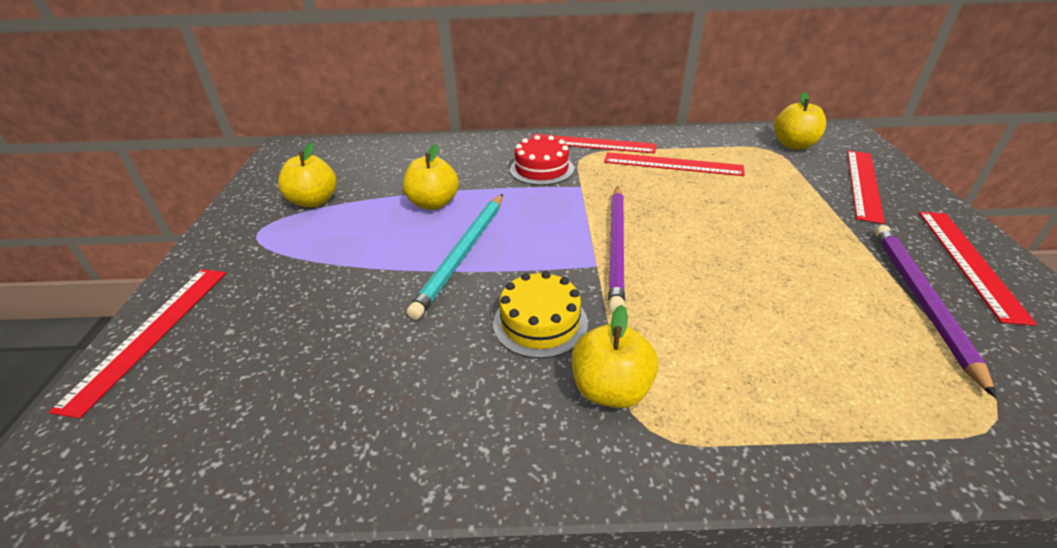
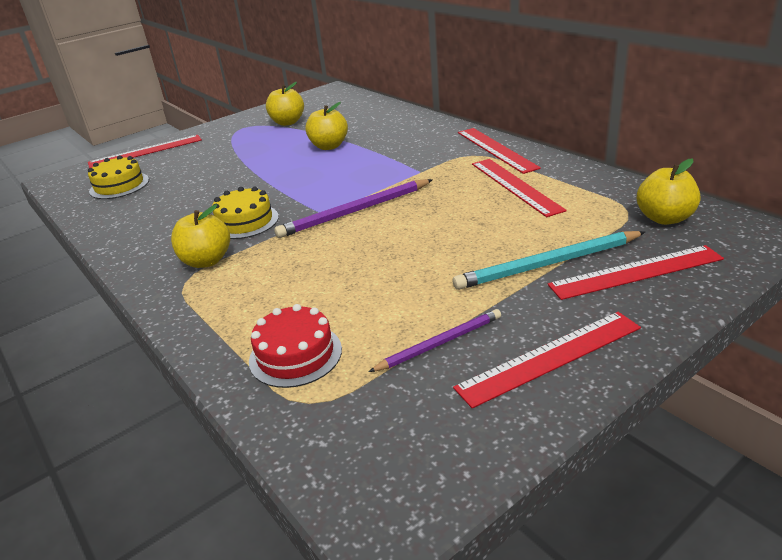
camera: 55 degrees right, 5 degrees down
turquoise pencil [407,194,503,320] -> turquoise pencil moved to [453,231,645,290]
red cake [510,135,574,185] -> red cake moved to [249,304,342,388]
purple pencil [875,225,996,398] -> purple pencil [369,309,501,372], size x0.63
none -> yellow cake [88,155,149,199]

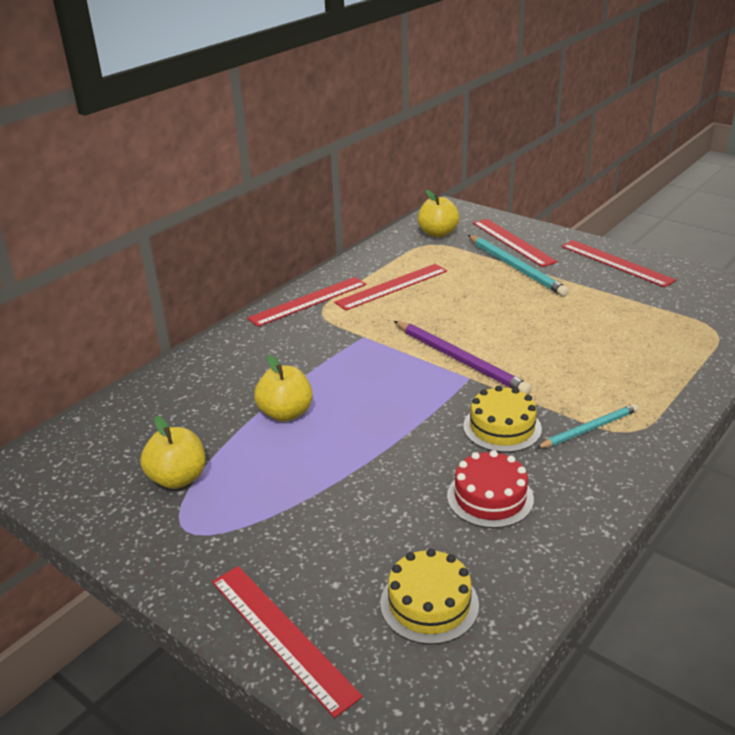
camera: 105 degrees left, 0 degrees up
yellow apple [171,204,230,268] -> turquoise pencil [536,404,639,448]
red cake [249,304,342,388] -> red cake moved to [447,450,534,528]
purple pencil [369,309,501,372] -> none

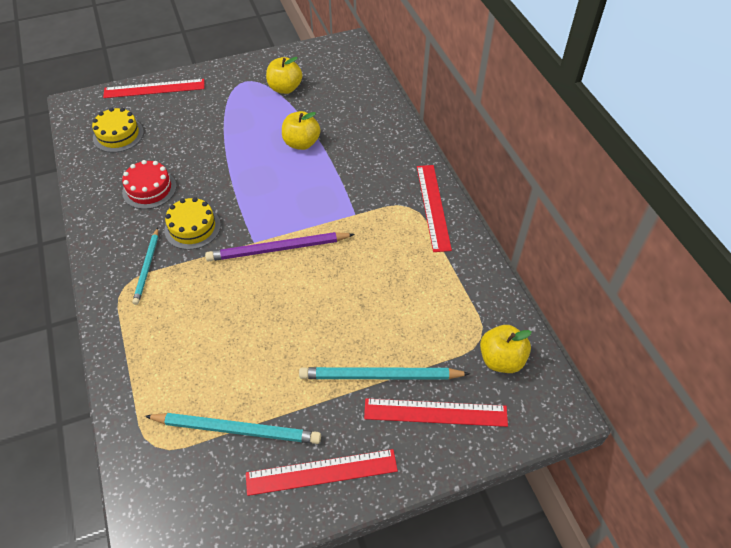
camera: 120 degrees right, 20 degrees up
red ruler [334,264,447,311] -> none
none -> turquoise pencil [145,413,321,444]

